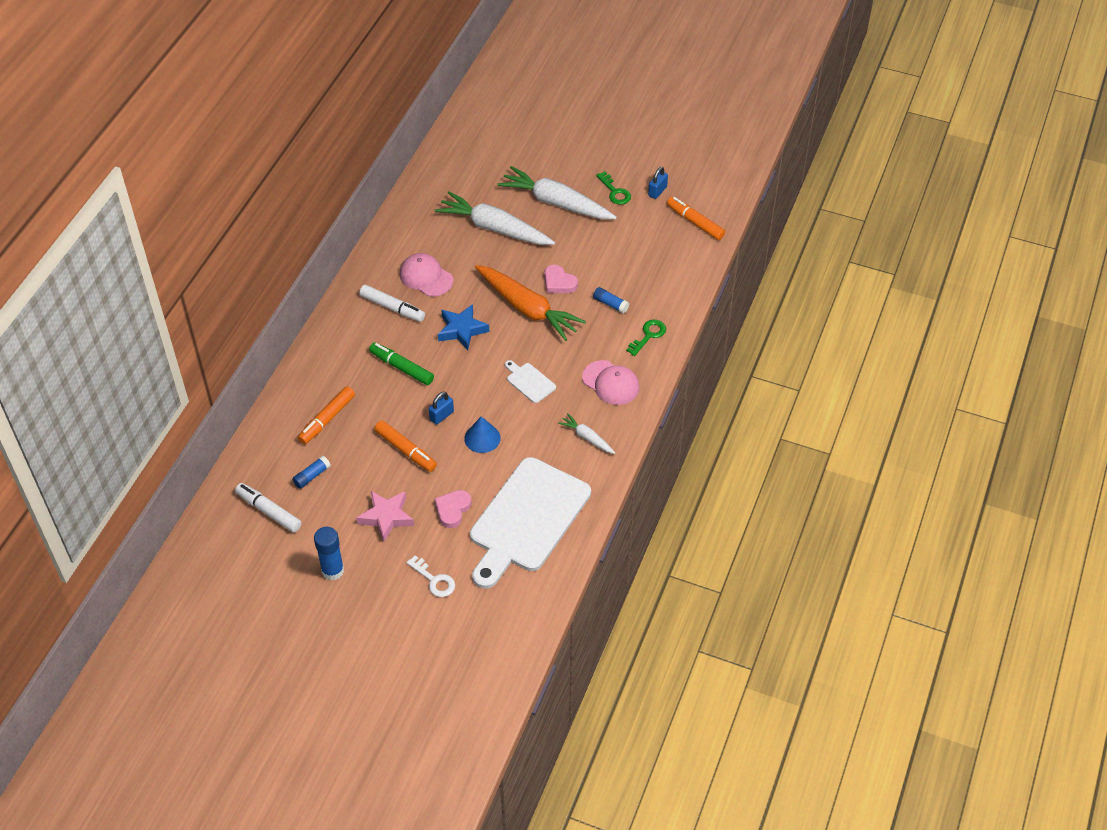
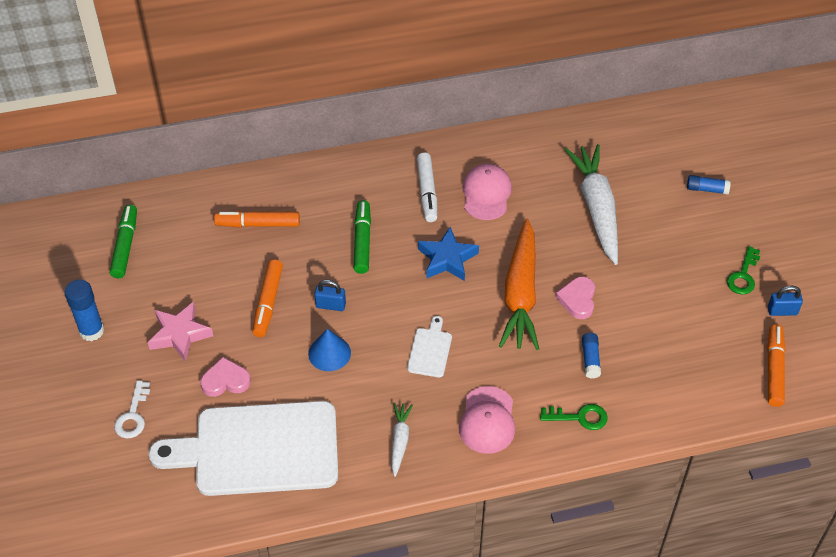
camera: 55 degrees right, 0 degrees up
white marker [235,483,301,532] -> green marker [110,205,137,278]
blue glue stick [292,456,331,489] -> blue glue stick moved to [687,175,731,195]
white carrot [497,166,617,219] -> none

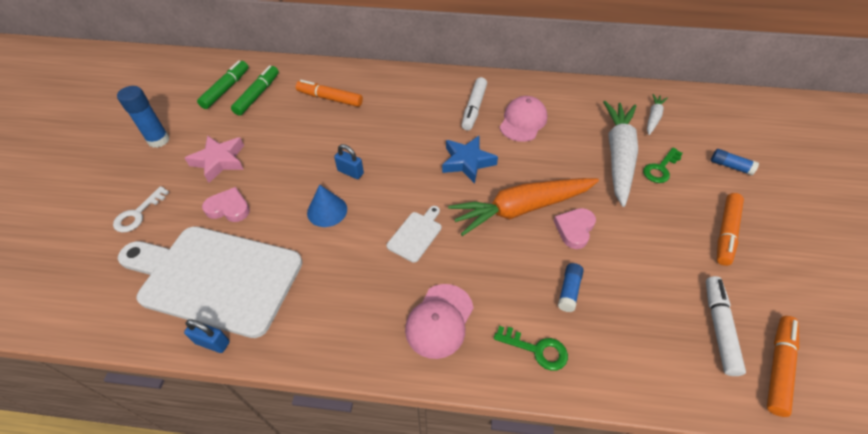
camera: 20 degrees right, 0 degrees up
orange marker [253,259,283,337] -> orange marker moved to [717,193,744,266]
green marker [354,200,371,274] -> green marker moved to [231,65,279,116]
white carrot [391,403,413,477] -> white carrot moved to [647,94,668,135]
orange carrot [499,219,539,350] -> orange carrot turned 45 degrees clockwise [448,178,599,236]
green key [727,246,760,295] -> green key moved to [643,148,683,183]
blue padlock [768,286,803,316] -> blue padlock moved to [184,319,230,353]
none -> white marker [706,276,746,376]

